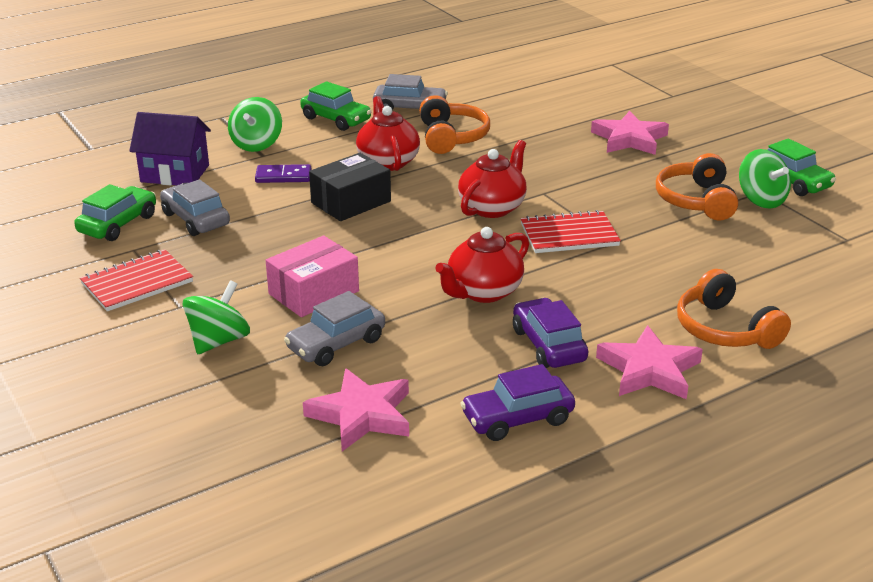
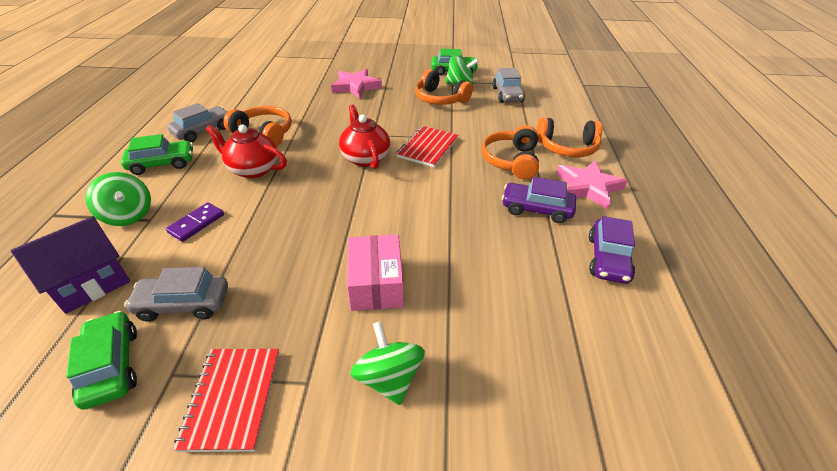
camera: 55 degrees left, 10 degrees up
grey car [284,291,385,366] -> grey car moved to [492,68,525,103]
pink star [303,368,409,452] -> none
black box [309,153,391,221] -> none
red teapot [435,227,529,303] -> none
none -> orange headphones [481,125,539,179]

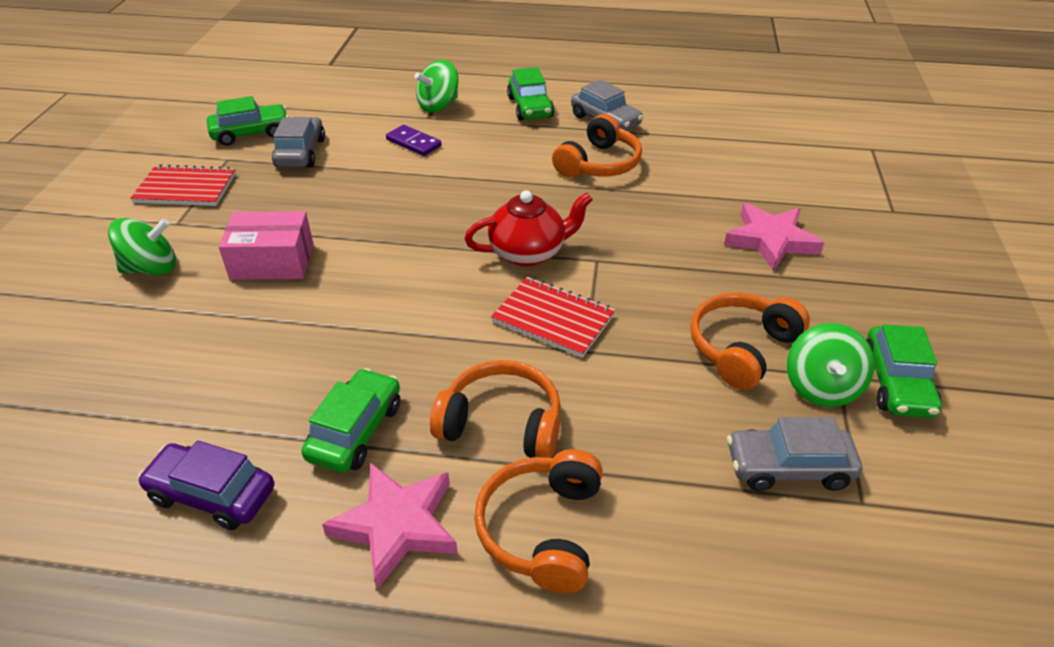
camera: 95 degrees right, 0 degrees up
purple house [11,216,130,314] -> none
red teapot [206,124,287,178] -> none
purple car [502,177,576,223] -> green car [302,368,400,473]

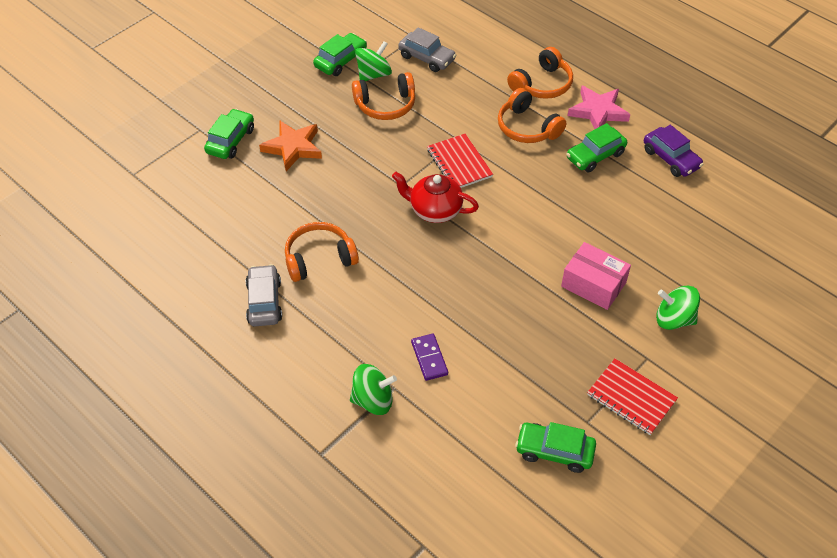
camera: 145 degrees left, 10 degrees up
grey car [272,117,325,167] -> none
green car [507,67,554,121] -> green car moved to [204,109,254,159]
pink star [724,203,824,271] -> orange star [259,120,322,171]

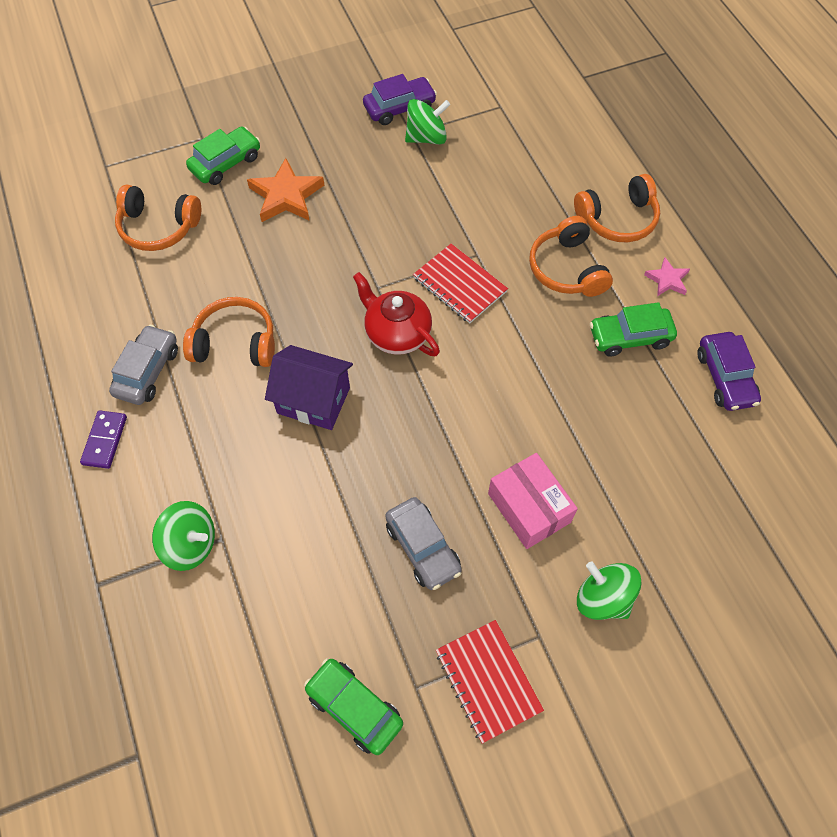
camera: 25 degrees right, 10 degrees up
green car [313,33,367,76] -> purple car [363,74,437,125]
orange headphones [352,72,415,120] -> orange headphones moved to [115,184,201,251]
grey car [398,27,456,72] -> grey car moved to [385,497,462,590]
purple domino [411,334,448,381] -> purple domino moved to [80,410,127,469]
red notebook [427,134,493,188] -> red notebook turned 45 degrees counterclockwise [413,244,508,323]
pink star [568,86,630,129] -> pink star [644,257,690,296], size x0.56
none -> purple house [265,345,353,430]

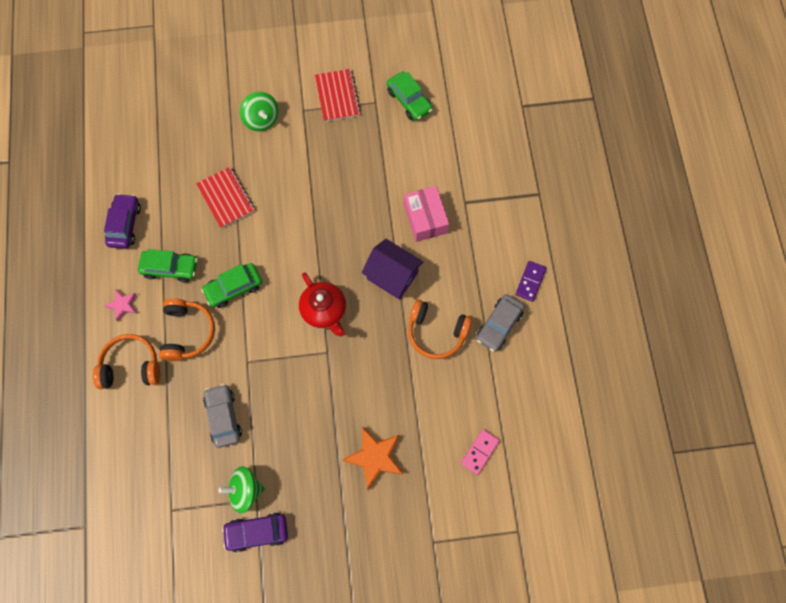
camera: 165 degrees left, 10 degrees up
orange headphones [115,184,201,251] -> pink domino [461,429,500,475]
green spinning top [152,501,215,571] -> none
green car [186,127,260,185] -> green car moved to [201,263,262,308]
grey car [385,497,462,590] -> grey car moved to [203,384,242,448]
red notebook [413,244,508,323] -> red notebook moved to [196,167,255,228]
pink box [488,453,578,549] -> pink box moved to [404,186,449,242]

